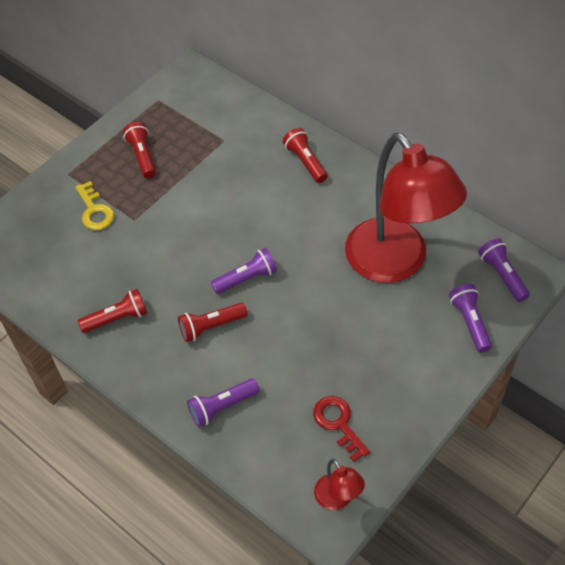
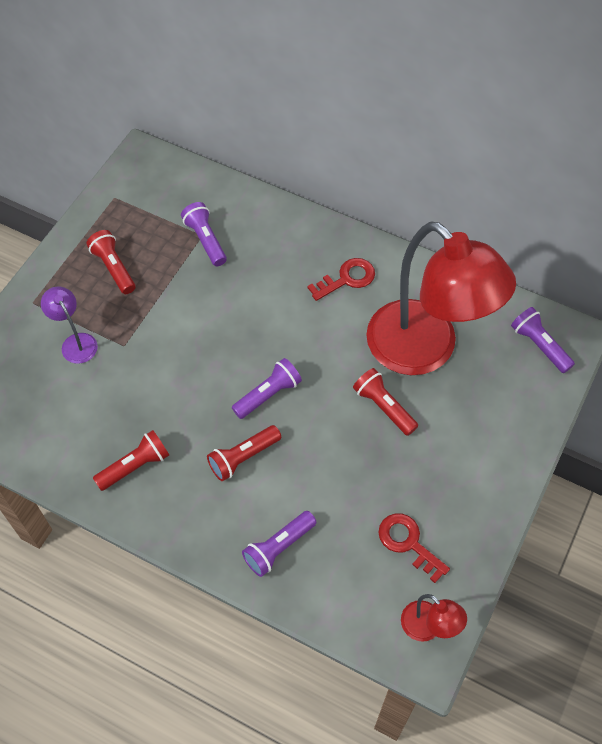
camera: 15 degrees left, 5 degrees up
yellow key [75,181,114,230] -> purple lamp [41,286,98,364]
red flashlight [283,128,328,183] -> red flashlight moved to [353,368,418,436]
purple flashlight [449,284,492,353] -> purple flashlight moved to [181,202,227,266]
none -> red key [307,258,375,301]

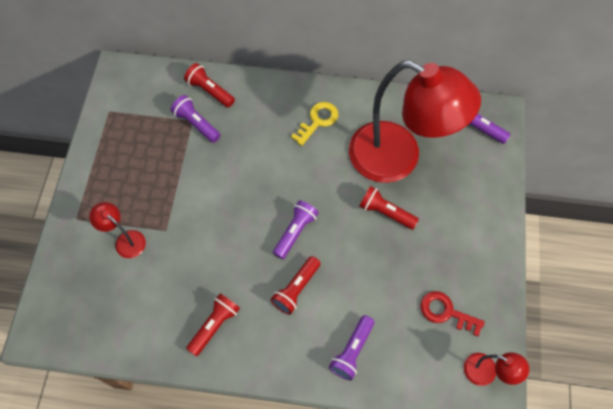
camera: 20 degrees left, 5 degrees up
purple lamp [41,286,98,364] -> red lamp [89,202,146,258]
red flashlight [86,230,135,294] -> red flashlight moved to [184,63,235,108]
red key [307,258,375,301] -> yellow key [291,102,338,146]

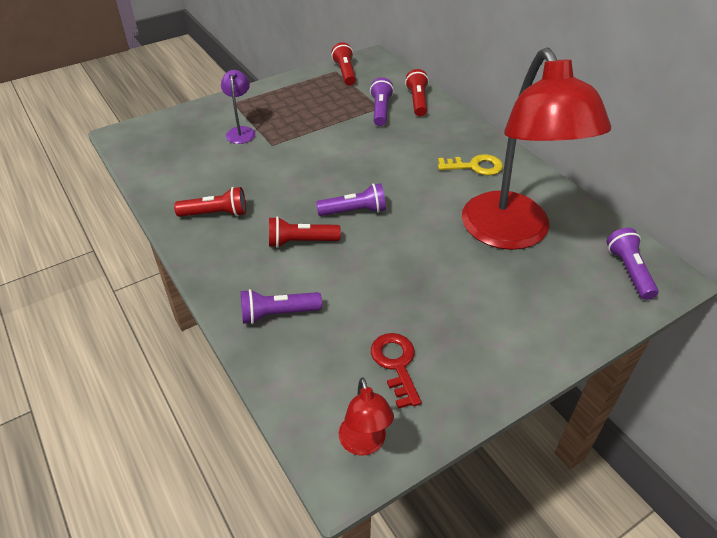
camera: 50 degrees right, 20 degrees down
red lamp [89,202,146,258] -> purple lamp [221,70,256,144]
red flashlight [359,186,419,230] -> red flashlight moved to [331,42,356,86]

